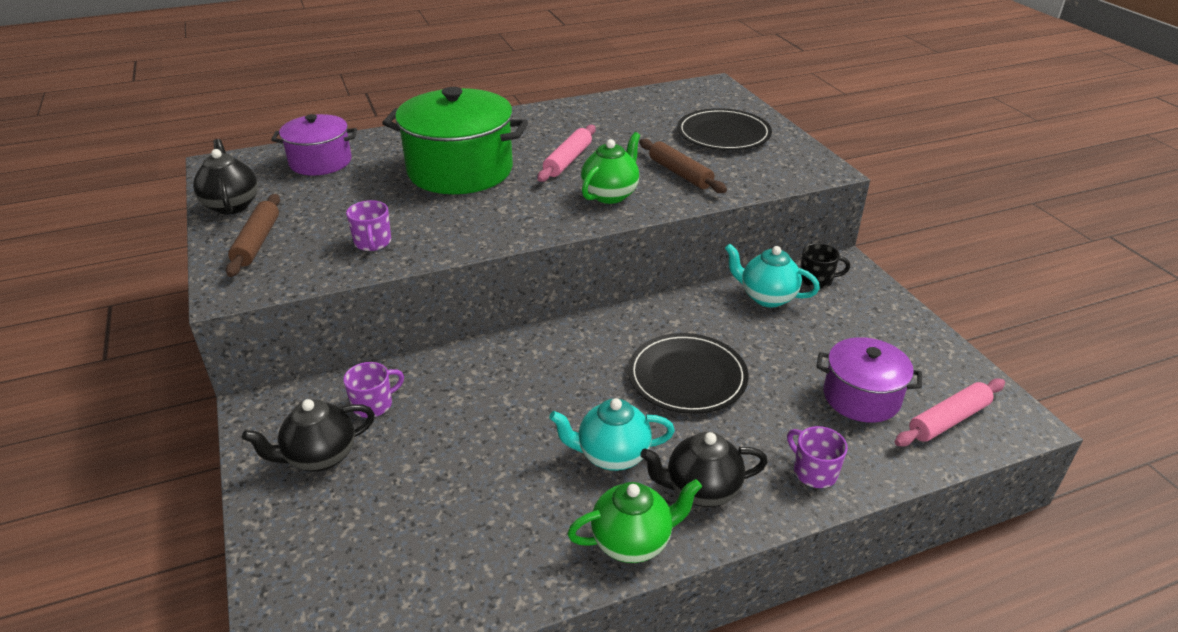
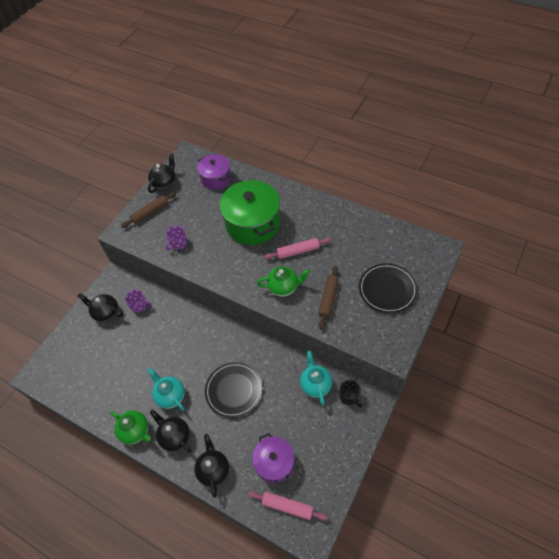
camera: 55 degrees right, 20 degrees up
purple mug [787,426,848,488] -> black teapot [194,434,229,497]

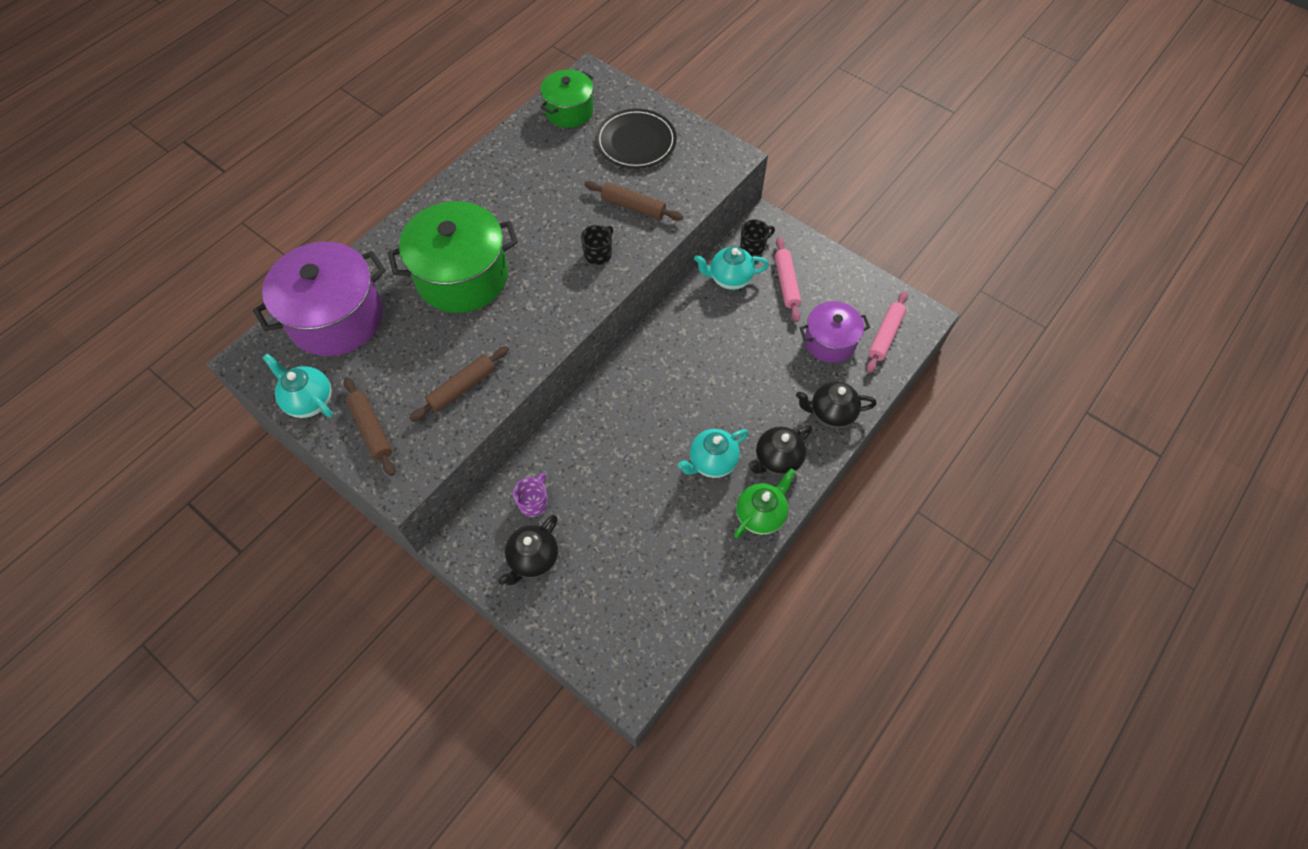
camera: 85 degrees left, 5 degrees up
black teapot [148,153,176,193] -> turquoise teapot [262,353,333,418]
purple mug [166,226,187,250] -> brown rolling pin [409,346,509,422]
purple pot [197,154,231,190] -> purple pot [253,242,386,356], size x1.69
black plate [205,362,263,418] -> none
green teapot [257,266,310,297] -> black mug [581,225,613,265]
pink rolling pin [264,238,331,259] -> pink rolling pin moved to [775,237,801,322]
none -> green pot [540,69,594,128]

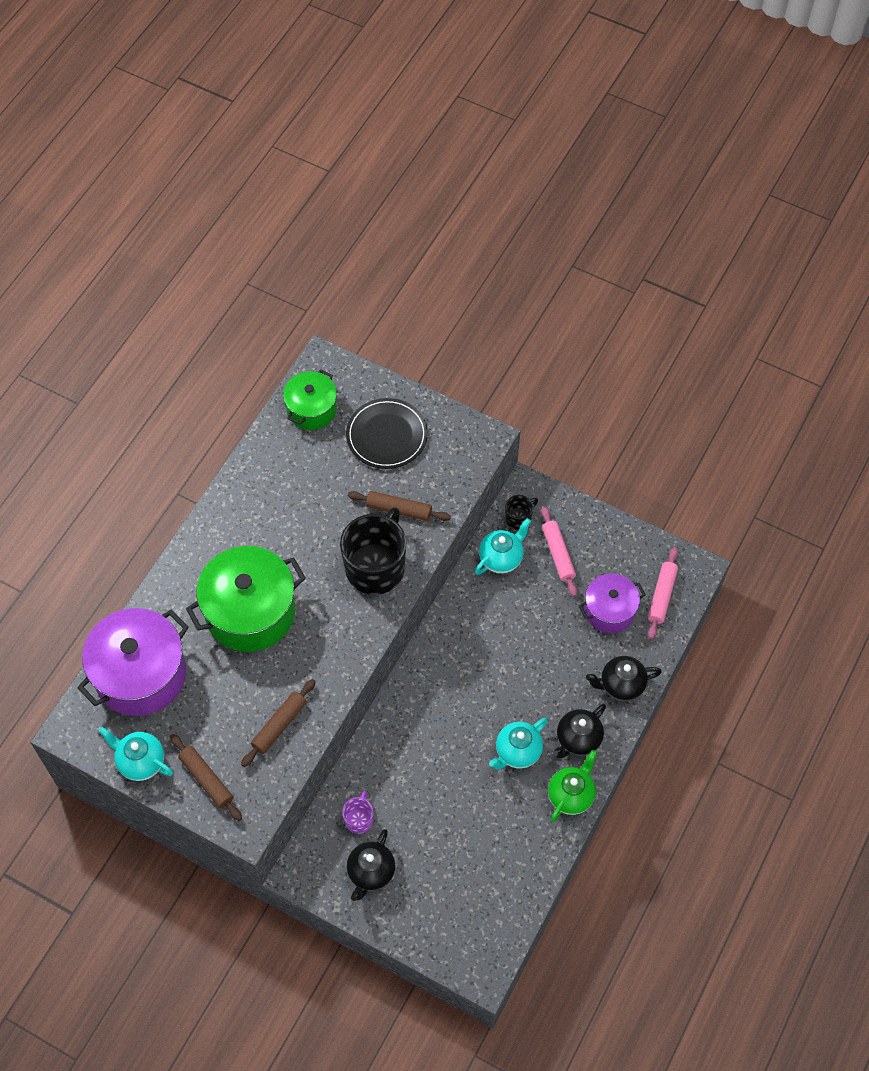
camera: 10 degrees left, 0 degrees up
black mug [581,225,613,265] -> black mug [340,507,406,595], size x2.18
turquoise teapot [694,246,769,290] -> turquoise teapot turned 150 degrees clockwise [475,518,531,575]

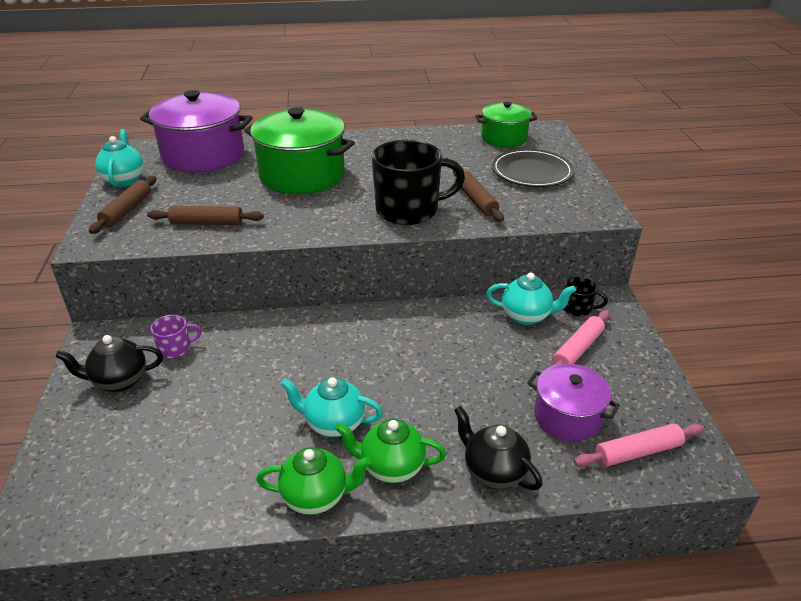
camera: 55 degrees right, 25 degrees down
black teapot [553,704,606,758] -> green teapot [335,419,446,483]

